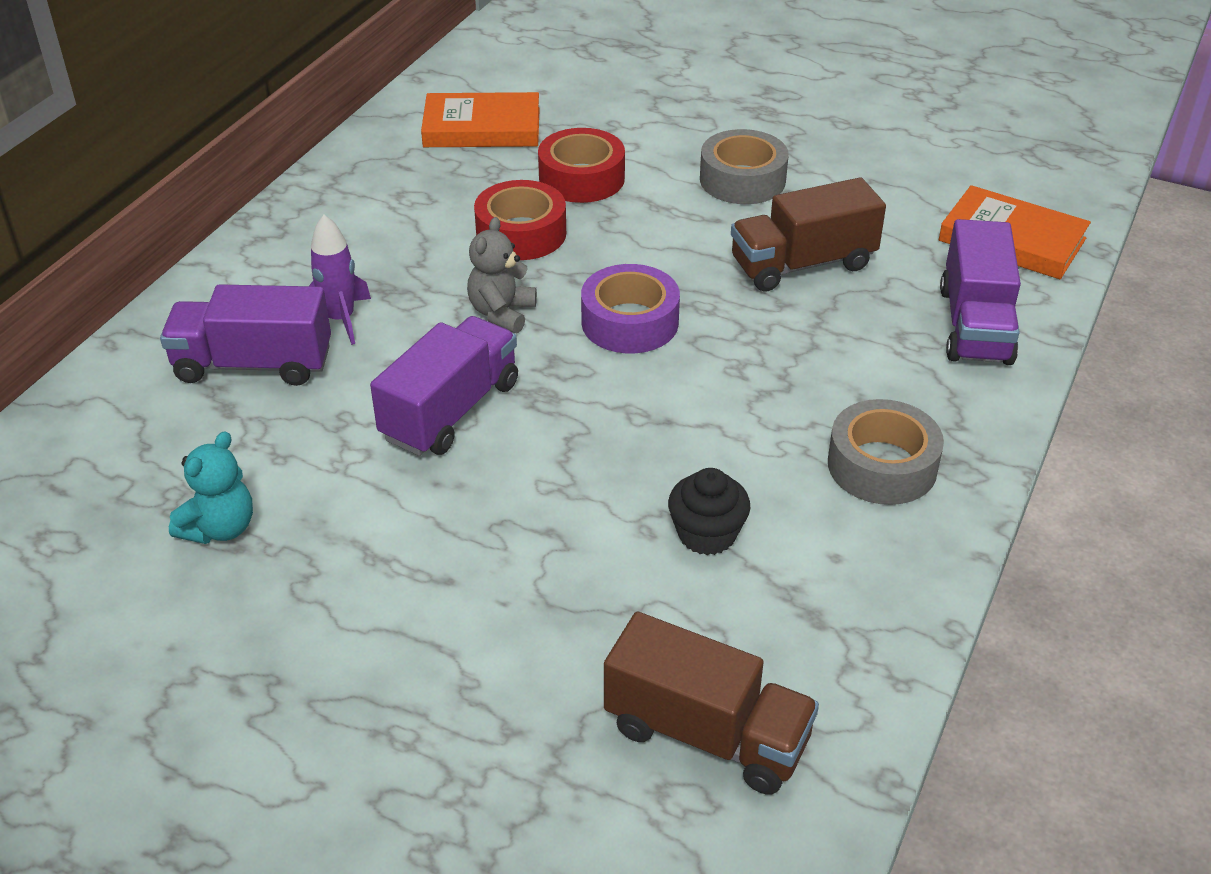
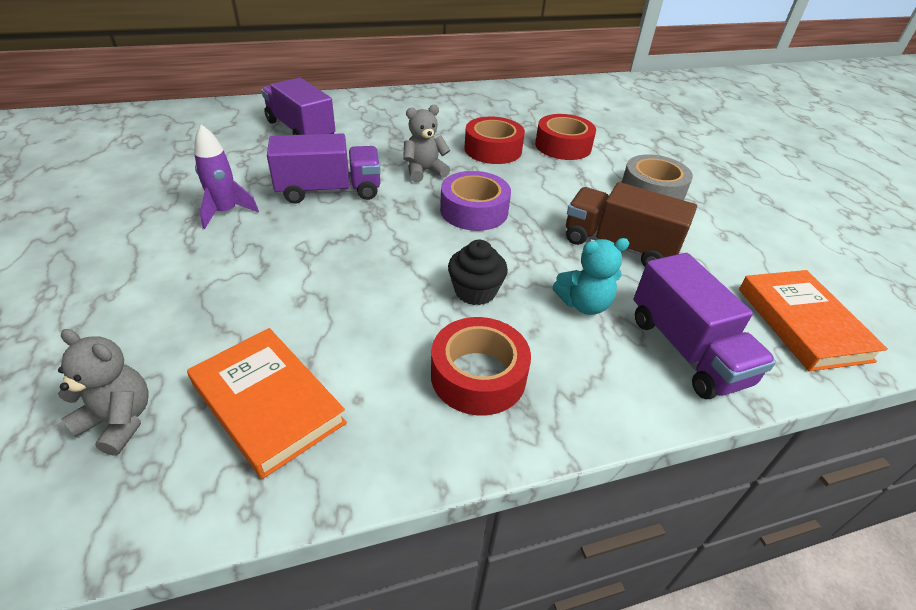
camera: 45 degrees right, 0 degrees up
turquoise teddy bear [169,431,253,544] -> turquoise teddy bear moved to [553,238,629,315]
purple rocket [309,215,371,345] -> purple rocket moved to [194,124,259,229]
orange book [421,92,540,147] -> orange book moved to [187,328,347,479]
brown truck [604,612,819,794] -> grey teddy bear [58,329,149,456]
black cupcake [668,468,750,555] -> black cupcake moved to [448,240,508,305]
grey tape [828,399,944,505] -> red tape [431,317,531,416]
purple truck [940,219,1021,365] -> purple truck turned 75 degrees counterclockwise [634,253,776,399]

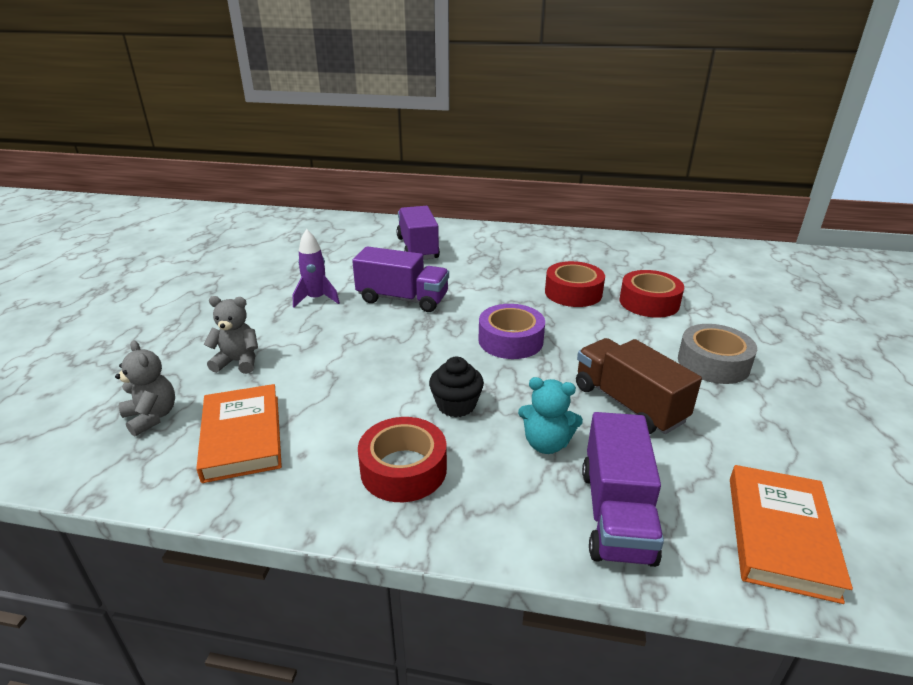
camera: 30 degrees right, 10 degrees down
grey teddy bear [403,105,450,182] -> grey teddy bear moved to [204,296,258,374]

